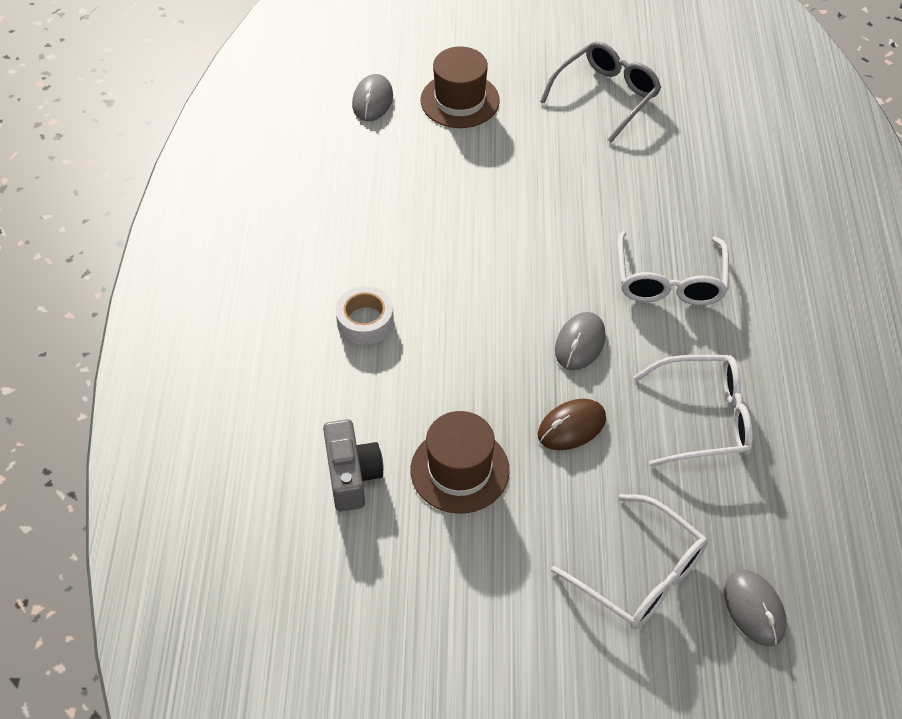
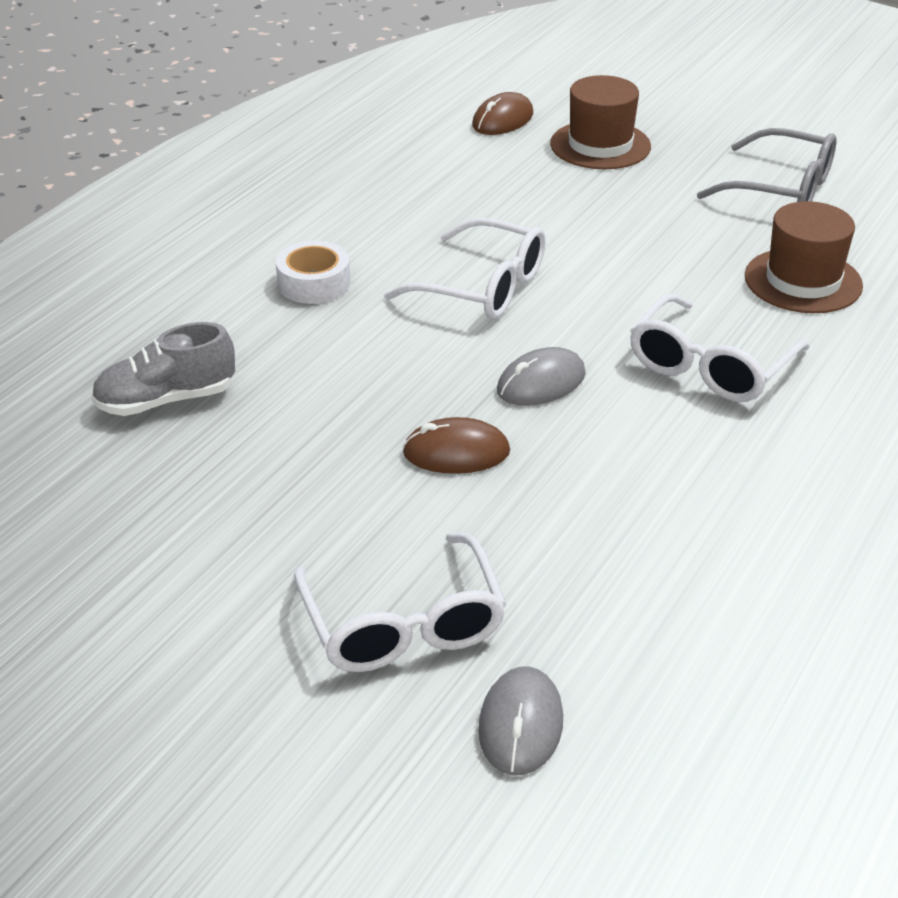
camera: 30 degrees right, 15 degrees down
grey camera [323,419,383,511] -> grey shoe [91,322,235,416]
grey mouse [352,74,393,121] -> brown mouse [472,92,533,135]
brown hat [411,411,510,514] -> brown hat moved to [745,201,863,313]
grey glasses [540,41,661,143] -> grey glasses turned 45 degrees clockwise [697,128,837,202]
white glasses [633,355,753,467] -> white glasses moved to [384,217,546,319]

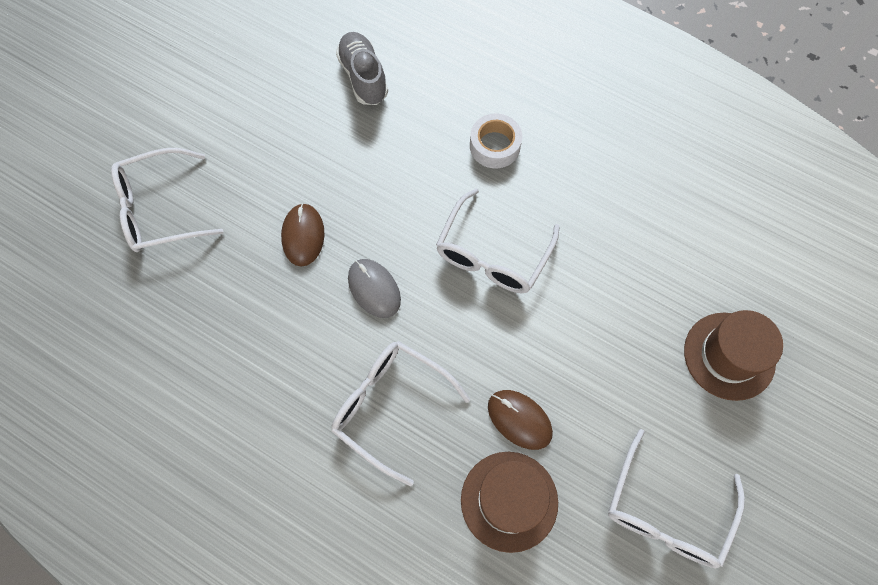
camera: 90 degrees right, 30 degrees up
brown mouse [472,92,533,135] -> brown mouse moved to [488,390,553,450]
grey mouse [478,666,563,775] -> none
grey glasses [697,128,837,202] -> white glasses [608,429,745,568]

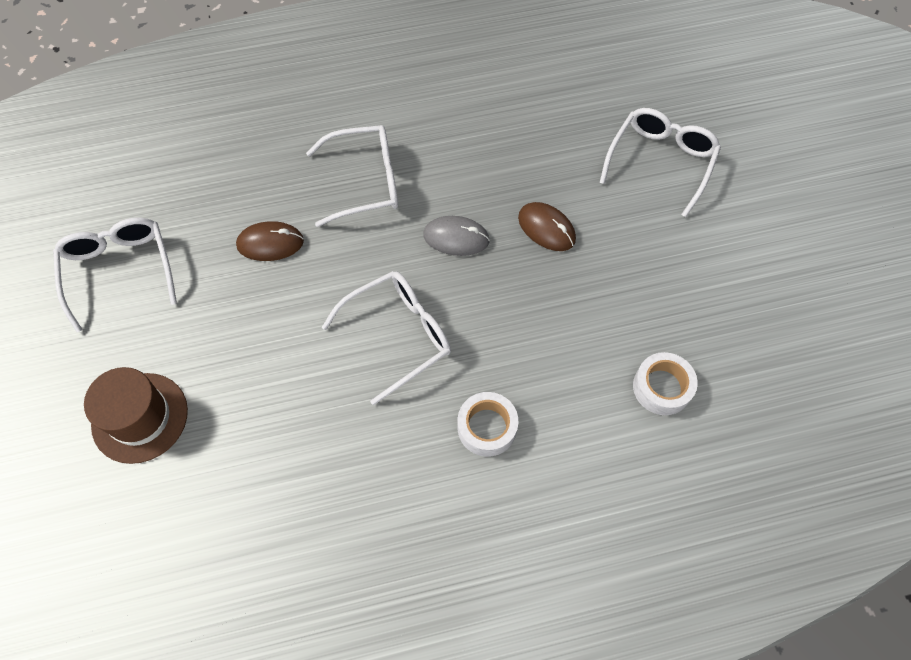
camera: 135 degrees right, 5 degrees down
grey shoe [336,32,388,105] -> white tape [633,352,698,415]
white glasses [436,189,560,293] -> white glasses turned 75 degrees clockwise [322,271,451,405]
brown hat [461,452,558,553] -> none

